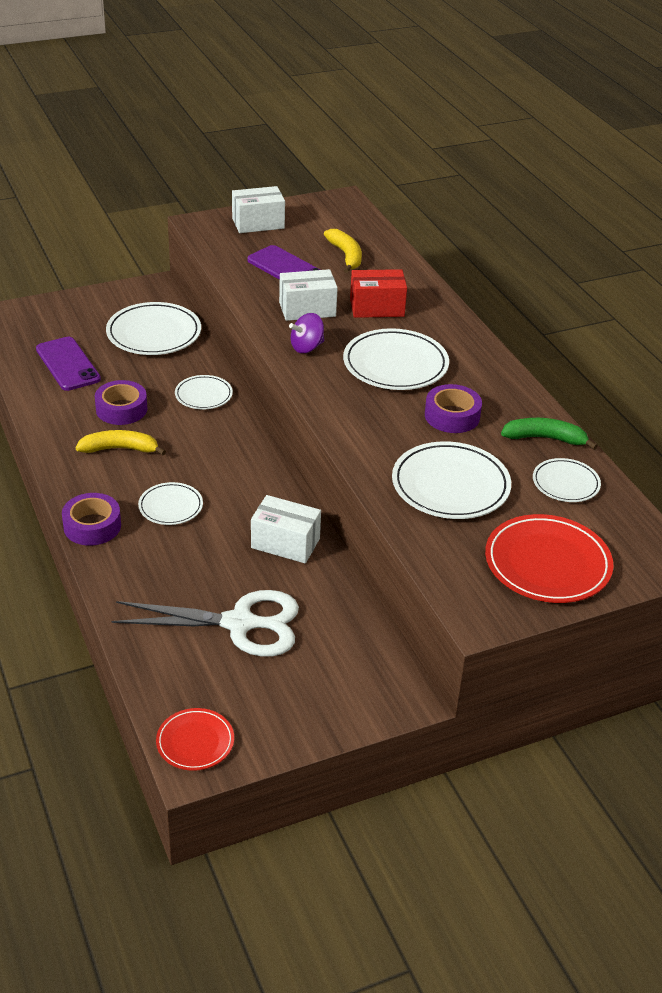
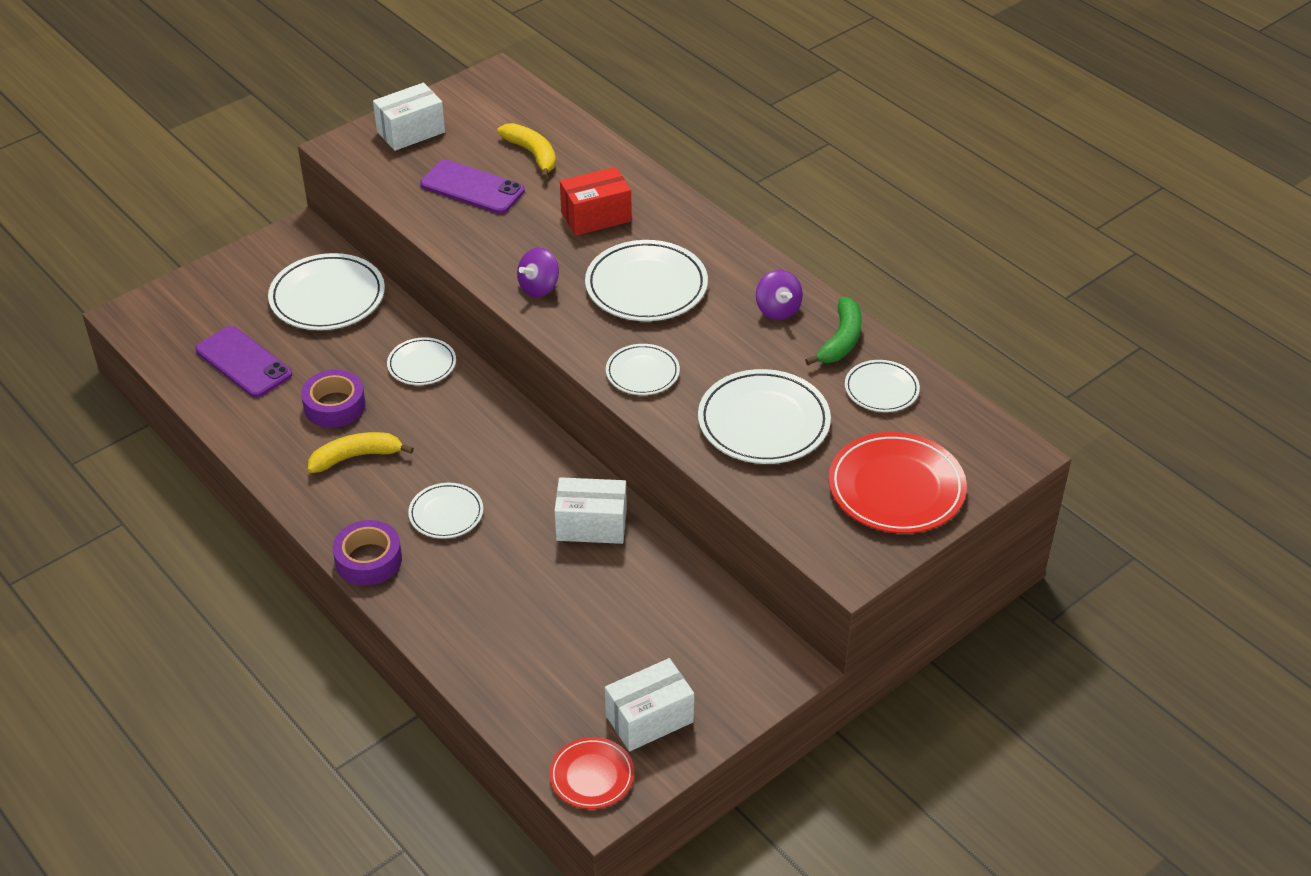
camera: 15 degrees left, 5 degrees up
white scissors [111,590,299,657] -> none
white box [279,269,338,321] -> white box moved to [605,658,694,751]
purple tape [425,384,482,433] -> none
green banana [501,418,598,450] -> green banana turned 120 degrees clockwise [805,297,862,365]
none -> white plate [606,344,680,395]
none -> purple spinning top [756,270,803,320]

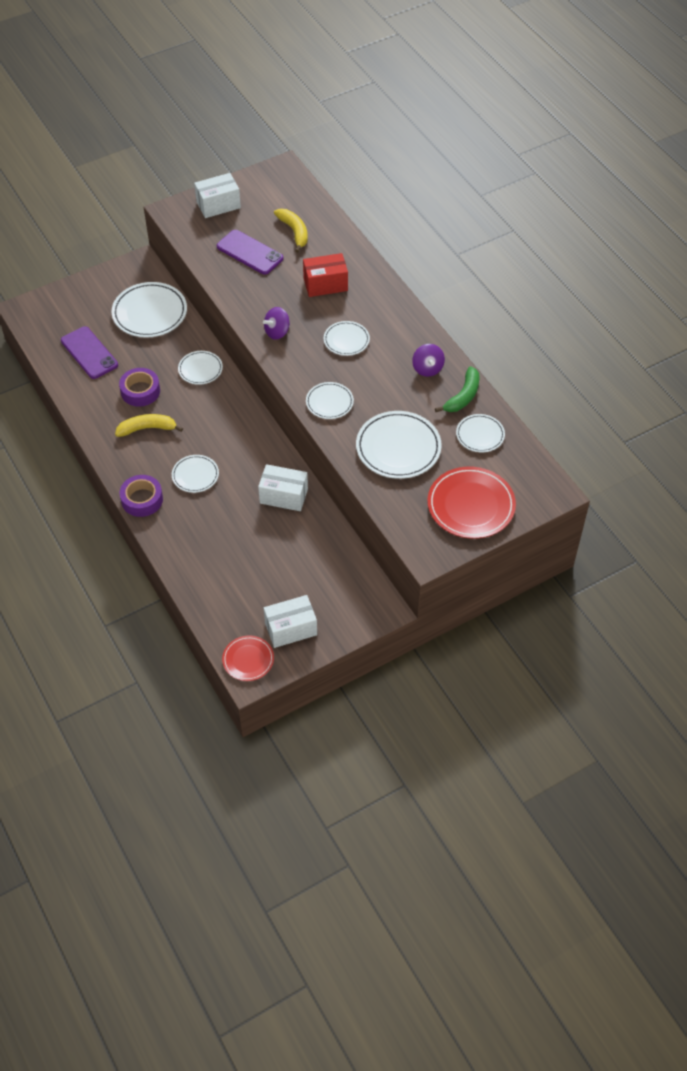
camera: 10 degrees right, 10 degrees up
white plate [585,240,708,321] -> white plate [324,321,370,356], size x0.57

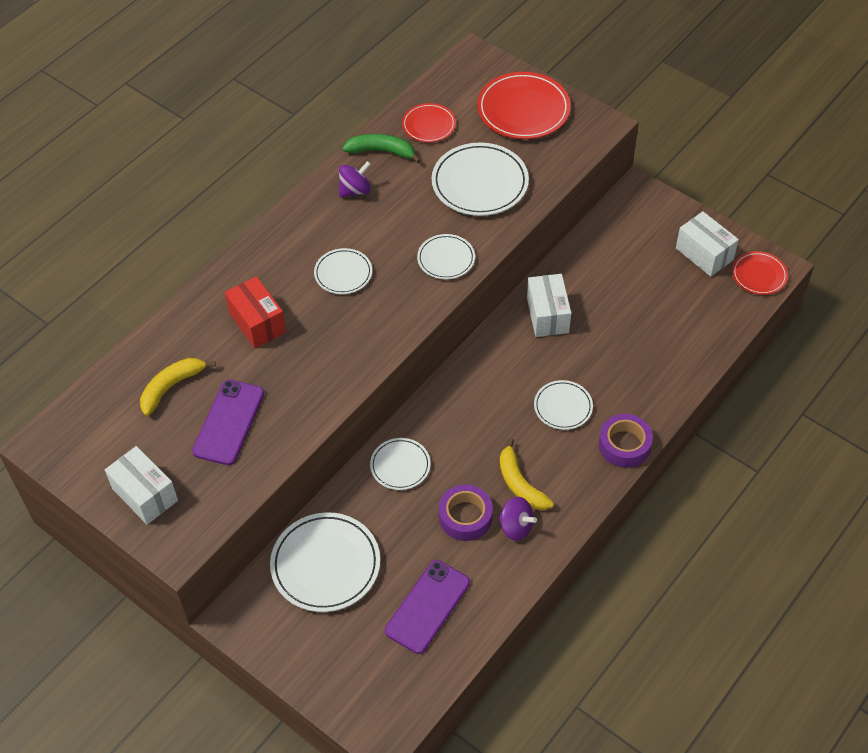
camera: 110 degrees left, 0 degrees up
purple spinning top [263,307,290,340] -> purple spinning top moved to [498,497,537,541]
white plate [456,414,505,452] -> red plate [402,103,456,143]

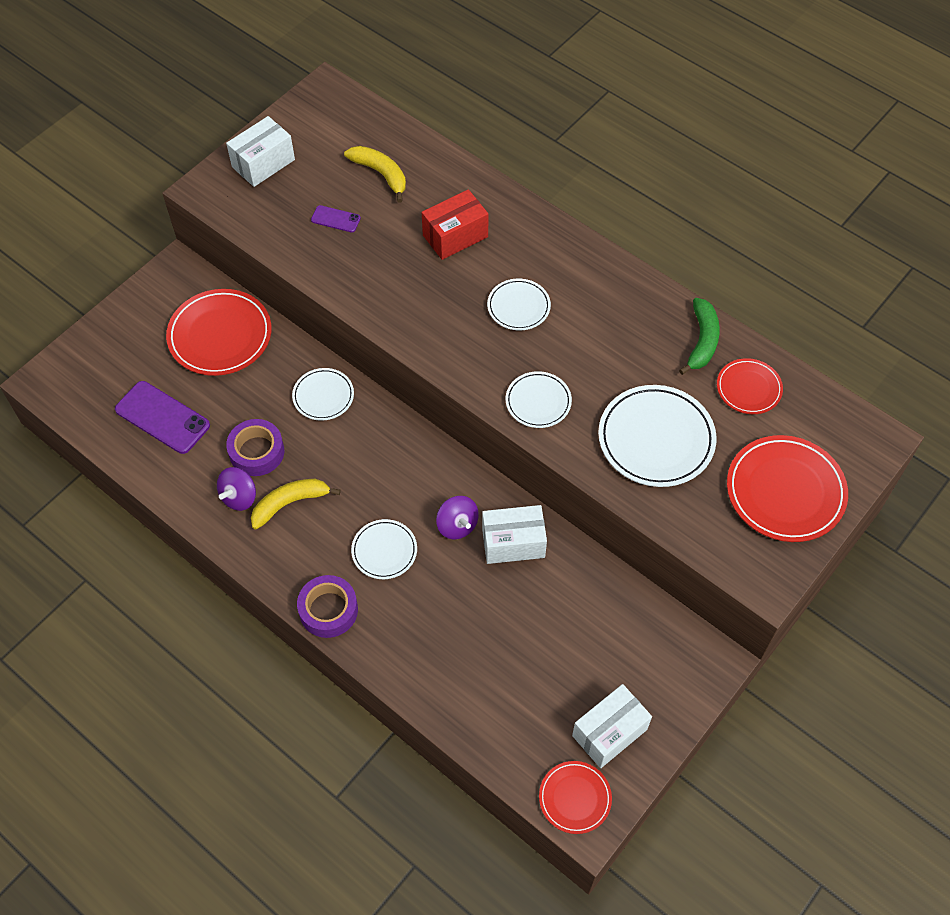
camera: 90 degrees right, 5 degrees up
purple phone [192,380,264,465] -> purple phone [311,205,361,232], size x0.51
white plate [270,512,380,612] -> red plate [166,289,272,376]
purple spinning top [339,161,371,197] -> purple spinning top moved to [436,496,479,539]

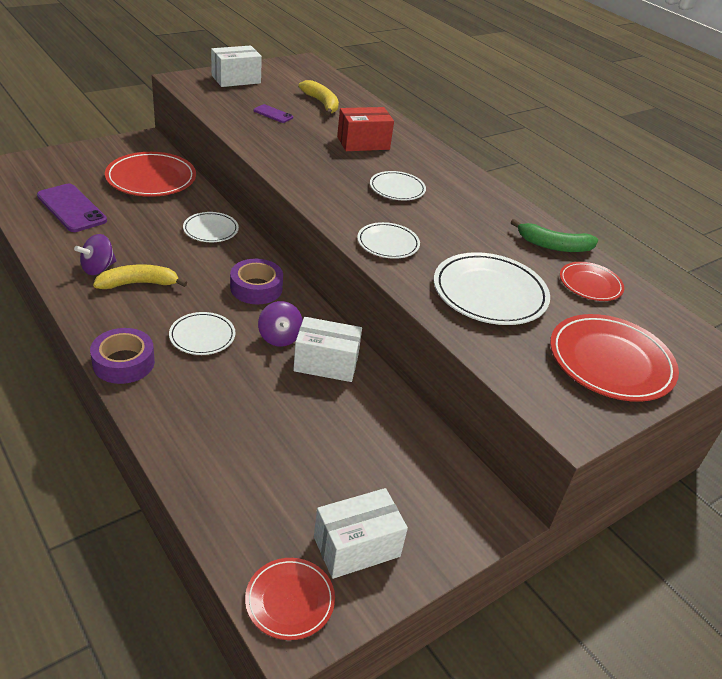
camera: 10 degrees right, 20 degrees down
purple tape [226,419,284,476] -> purple tape moved to [230,259,283,304]
green banana [679,298,720,375] -> green banana turned 75 degrees clockwise [511,219,598,252]

